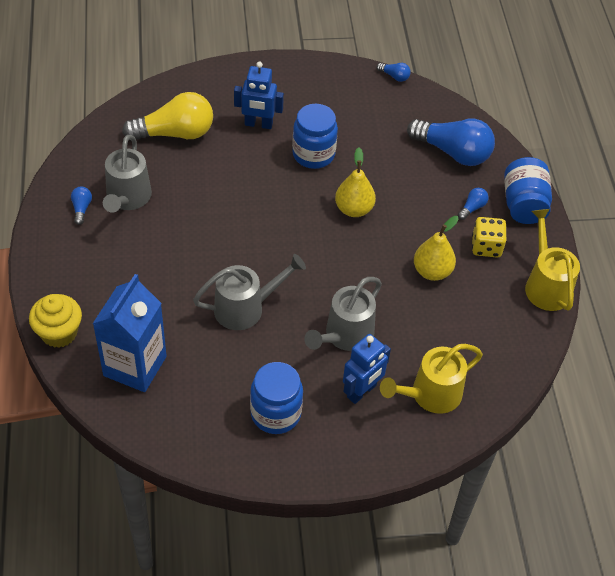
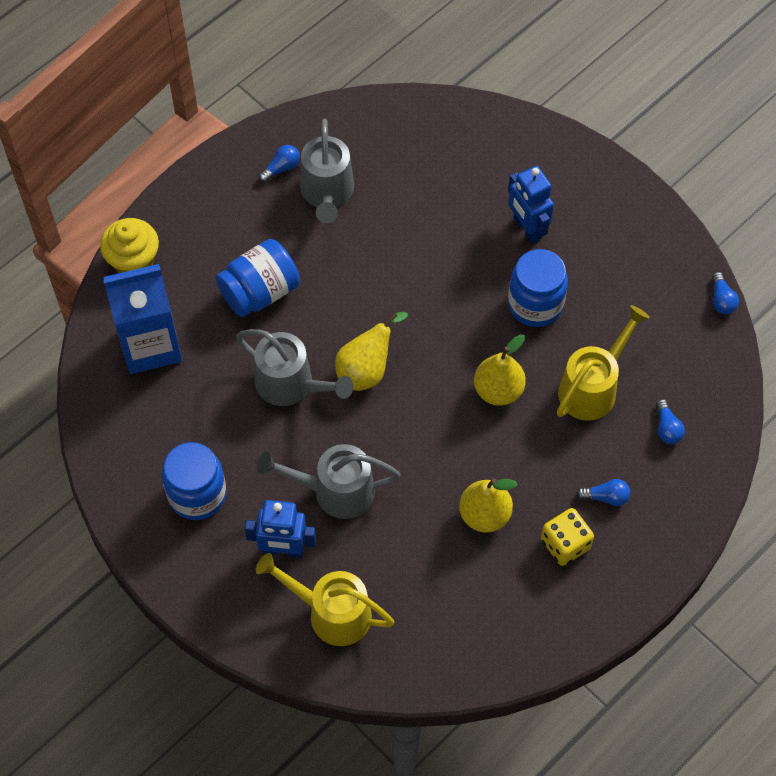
camera: 55 degrees right, 10 degrees up
grey watering can [103,135,152,213] -> grey watering can turned 60 degrees counterclockwise [300,119,354,223]
yellow light bulb [122,92,213,141] -> none
blue light bulb [407,118,495,166] -> blue light bulb [656,399,685,444], size x0.42
blue jar [504,157,552,224] -> blue jar moved to [216,239,300,317]
yellow watering can [525,209,580,311] -> yellow watering can moved to [557,305,650,421]
none -> yellow pear [335,312,408,391]

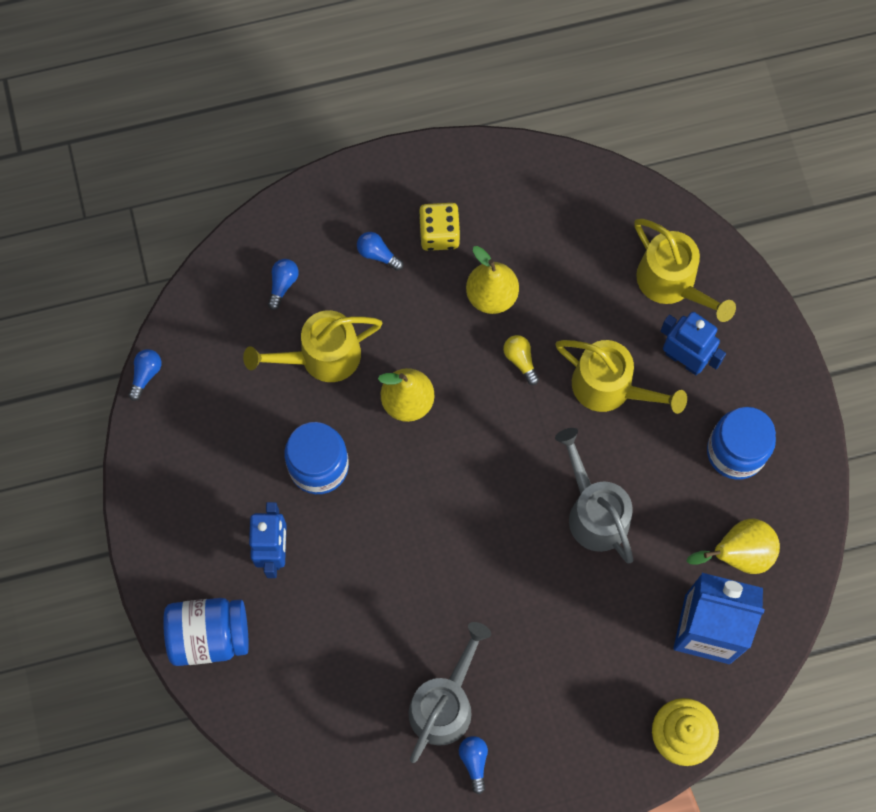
camera: 150 degrees left, 10 degrees up
blue jar [216,239,300,317] -> blue jar moved to [163,598,249,666]
grey watering can [257,444,400,519] -> yellow watering can [555,340,687,414]
blue light bulb [258,145,300,182] -> blue light bulb turned 90 degrees clockwise [459,736,488,794]
yellow pear [335,312,408,391] -> yellow pear moved to [687,518,780,574]
none -> yellow light bulb [503,335,539,385]

